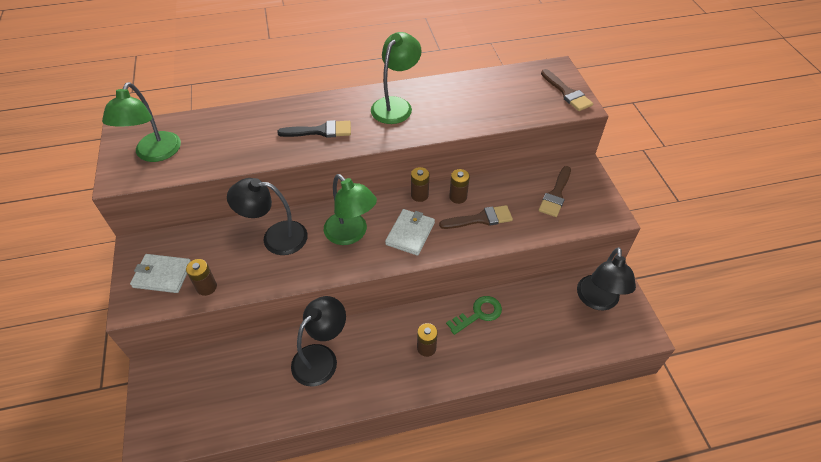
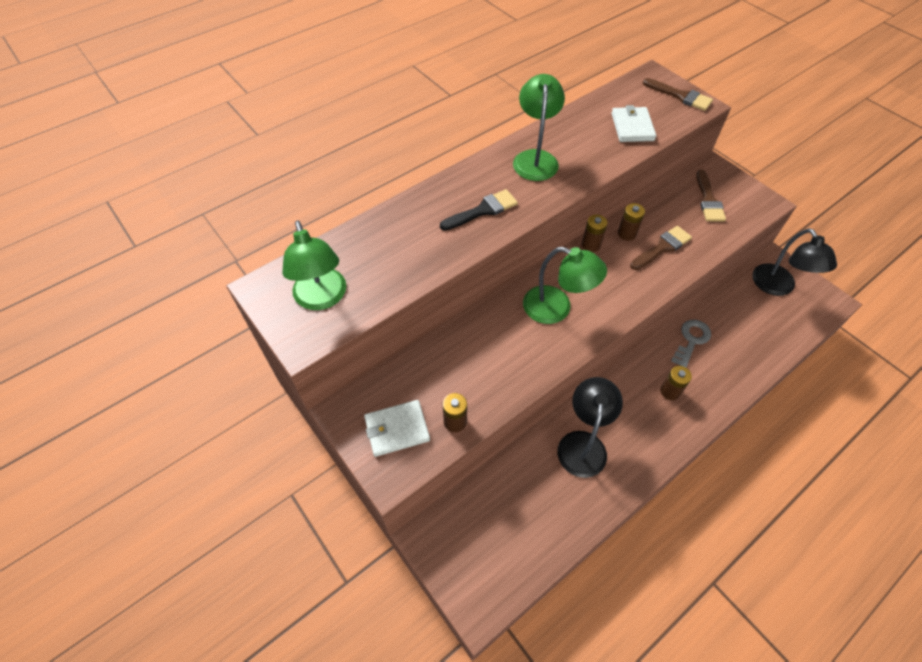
camera: 25 degrees left, 5 degrees up
black lamp [227,178,308,255] -> none
white wallet [385,209,435,256] -> white wallet moved to [611,105,656,142]
green key [446,296,502,335] -> grey key [671,320,711,368]

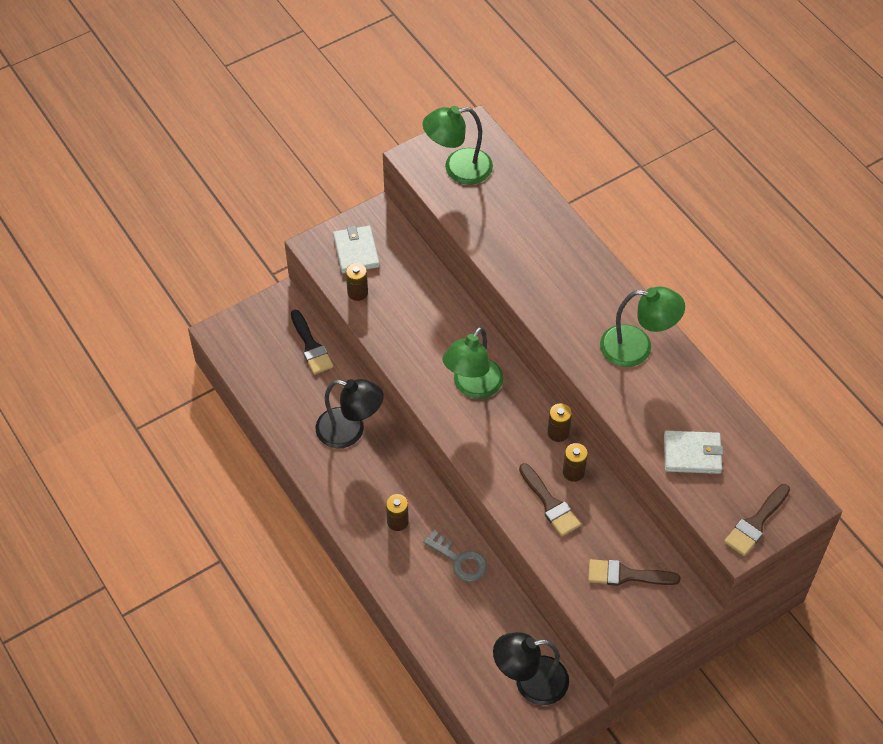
camera: 95 degrees right, 0 degrees up
black brush [440,189,518,230] -> black brush moved to [291,310,333,374]

